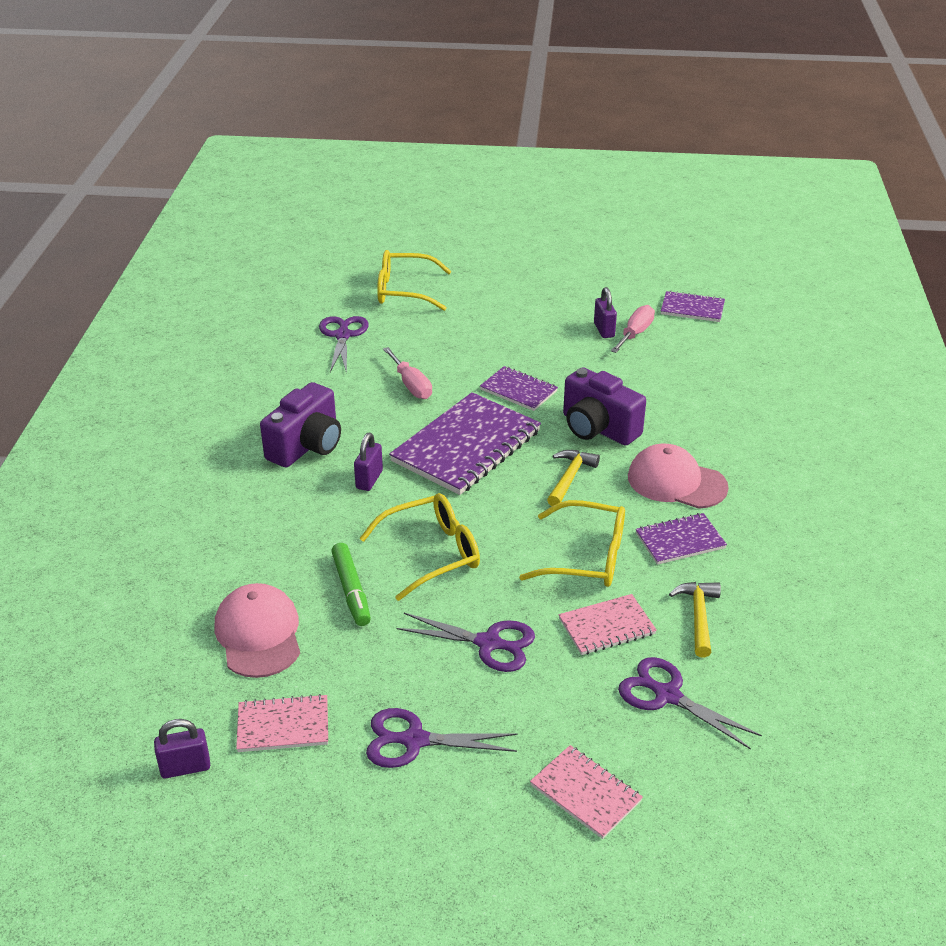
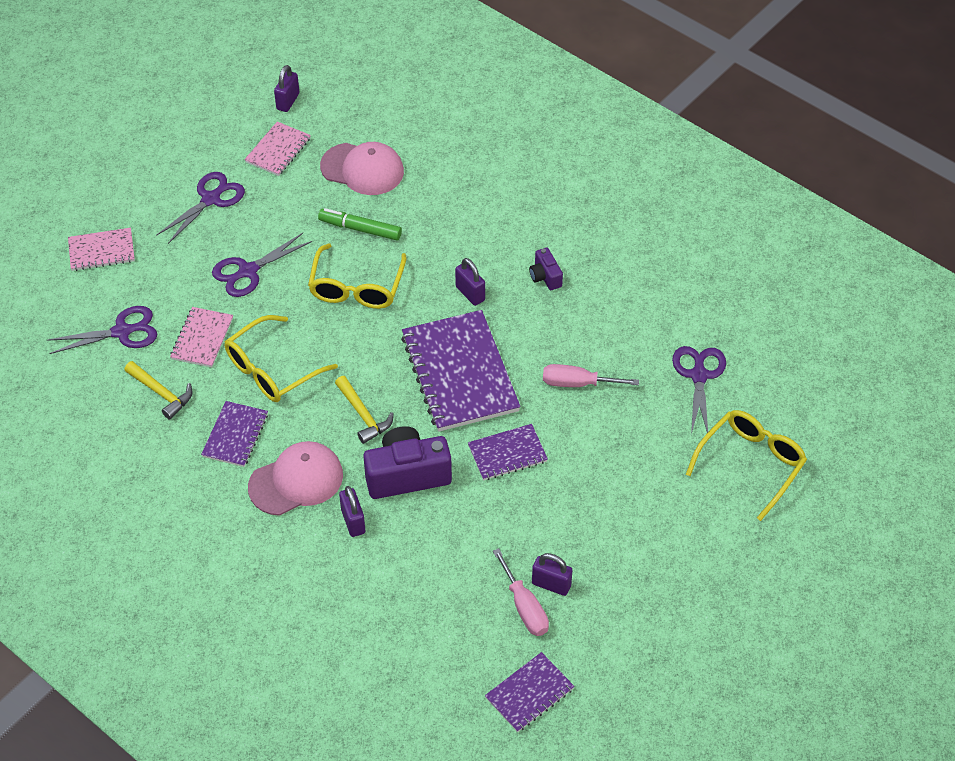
camera: 125 degrees right, 15 degrees up
purple camera [260,382,341,468] -> purple camera [529,247,563,290], size x0.50
purple scissors [319,316,369,374] -> purple scissors turned 120 degrees counterclockwise [672,346,726,434]
none -> purple padlock [339,486,365,537]

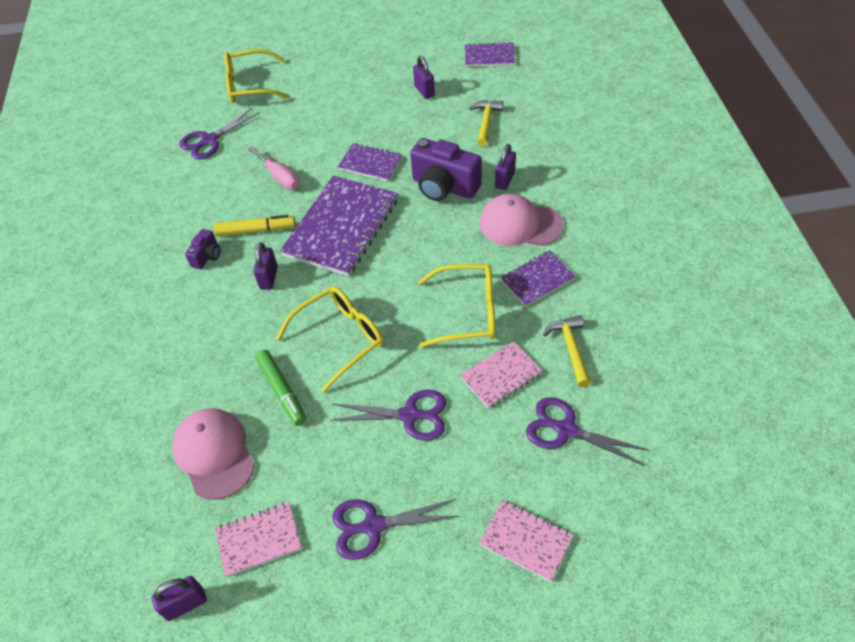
camera: 135 degrees left, 0 degrees up
yellow hammer [335,376,394,444] -> yellow hammer moved to [469,100,503,147]
pink screwdriver [493,548,549,636] -> none
none -> yellow marker [214,215,296,236]

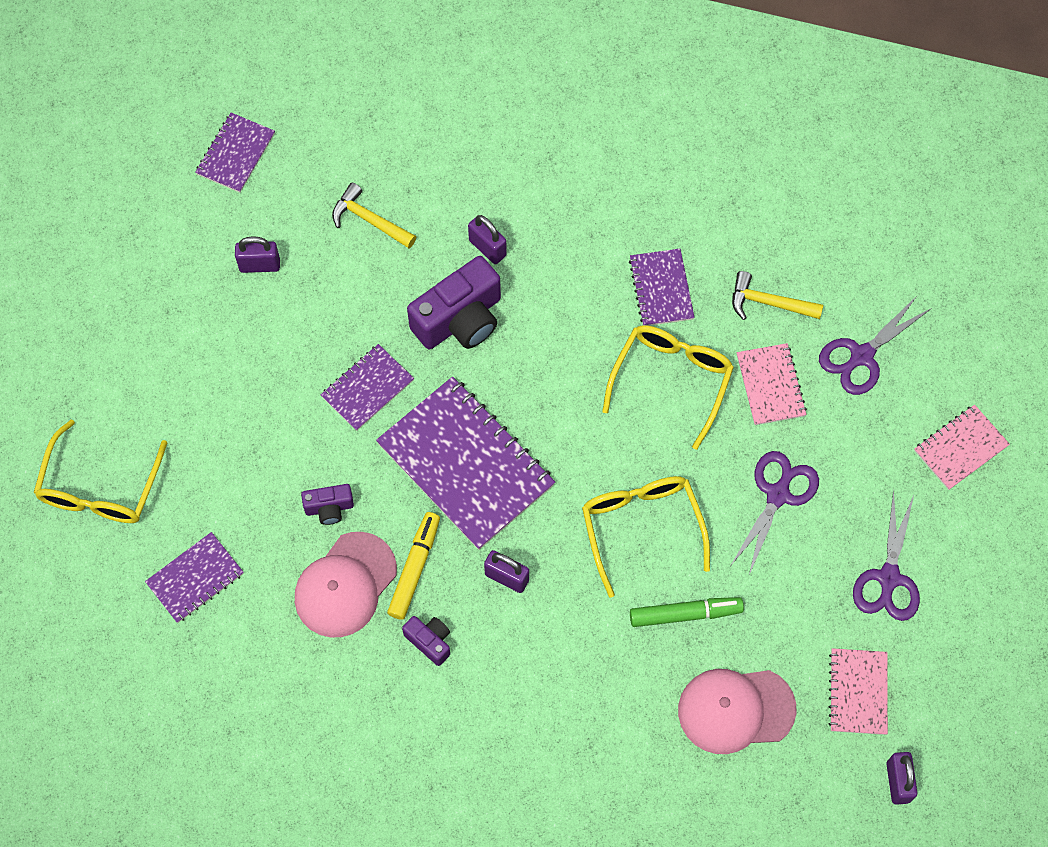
camera: 70 degrees left, 15 degrees up
purple scissors [179,108,260,160] -> purple notebook [145,532,244,623]
pink screwdriver [248,146,300,190] -> purple camera [301,484,354,525]
pink cap [479,194,563,246] -> pink cap moved to [295,532,397,637]

